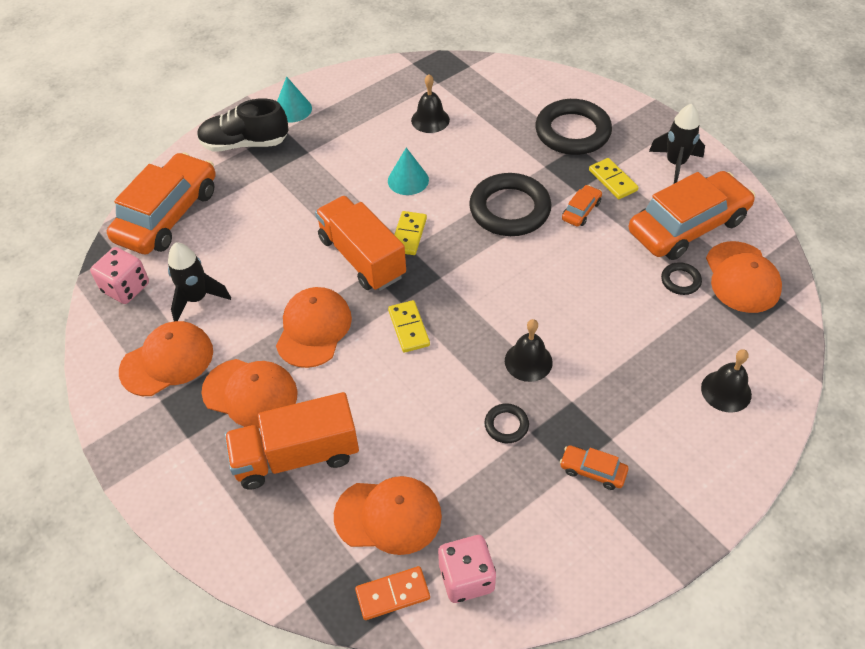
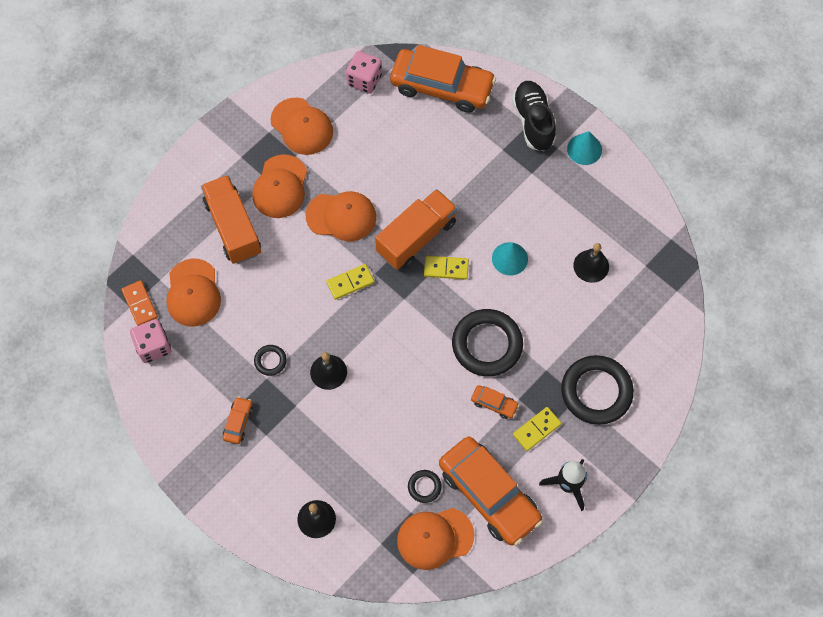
camera: 80 degrees right, 15 degrees up
black rocket [168,242,231,321] -> none

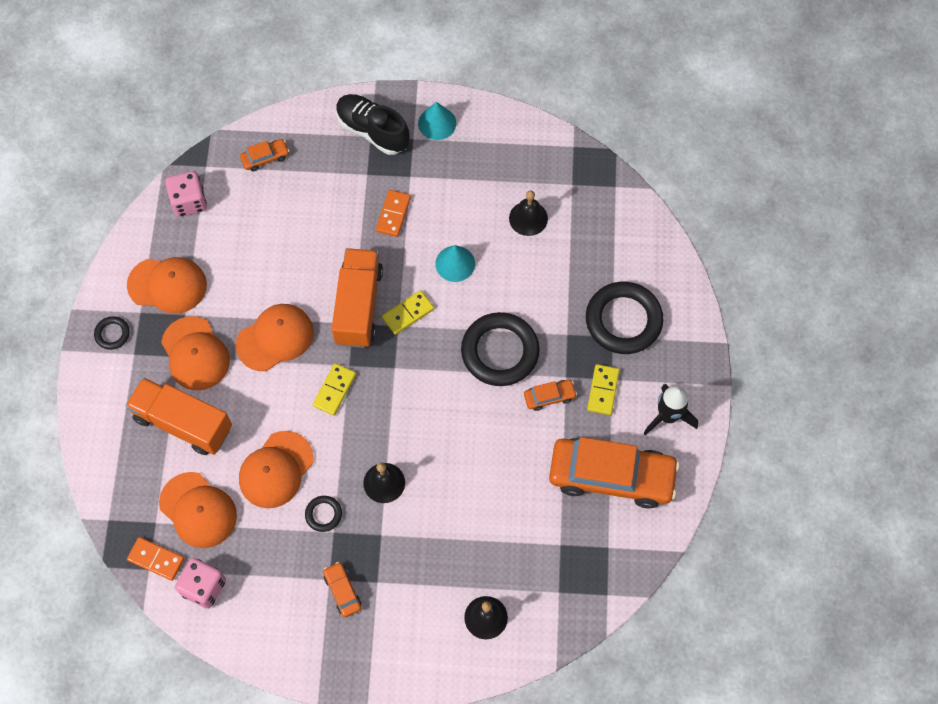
camera: 40 degrees left, 0 degrees up
orange car [390,45,496,113] -> orange car [240,139,289,171], size x0.42
orange cap [397,508,475,570] -> orange cap moved to [239,431,314,508]
black ring [408,470,442,503] -> black ring moved to [94,316,130,350]
none -> orange domino [376,190,411,237]

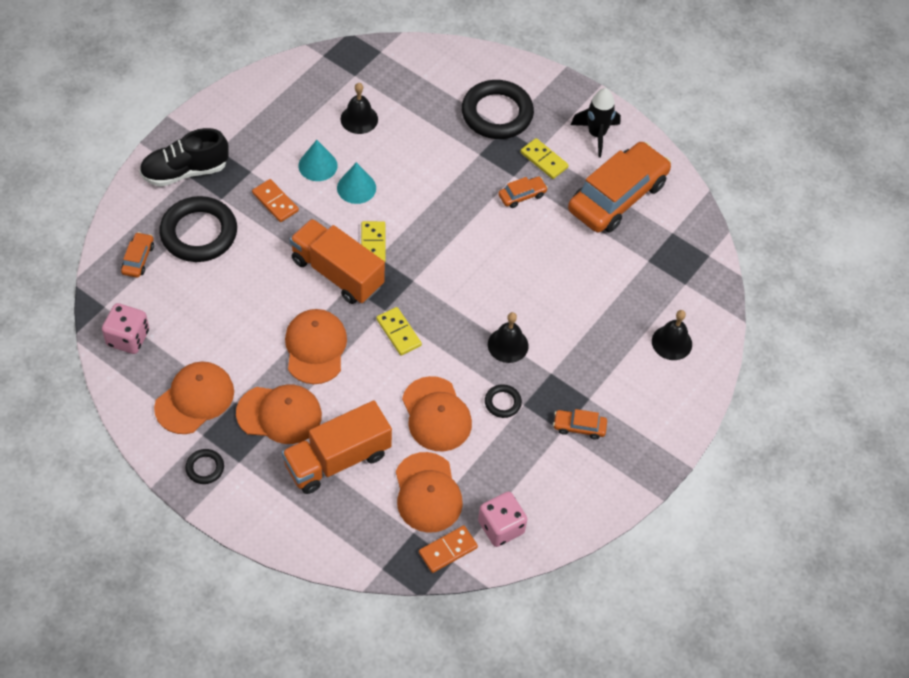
camera: 60 degrees left, 10 degrees down
orange cap [159,472,237,548] -> orange cap turned 90 degrees clockwise [396,452,463,533]
turquoise cone [418,102,456,140] -> turquoise cone moved to [299,140,338,181]
black ring [461,312,540,386] -> black ring moved to [159,196,237,262]
orange car [524,380,577,411] -> orange car turned 45 degrees clockwise [498,177,548,208]

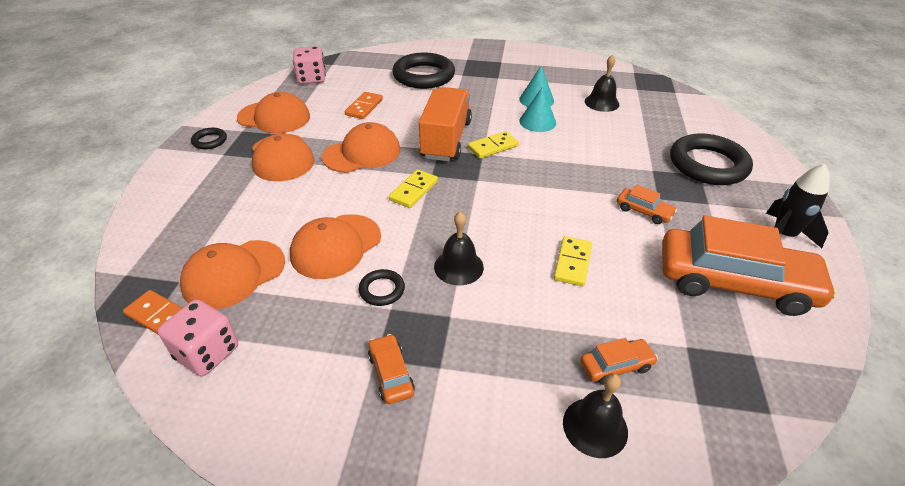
camera: 65 degrees right, 15 degrees down
orange car [121,232,154,278] -> orange car moved to [581,338,658,385]
black shoe [139,128,229,187] -> none
orange domino [252,179,299,222] -> orange domino moved to [345,92,383,119]
orange truck [282,401,392,494] -> none
yellow domino [520,138,569,179] -> yellow domino moved to [554,236,592,286]

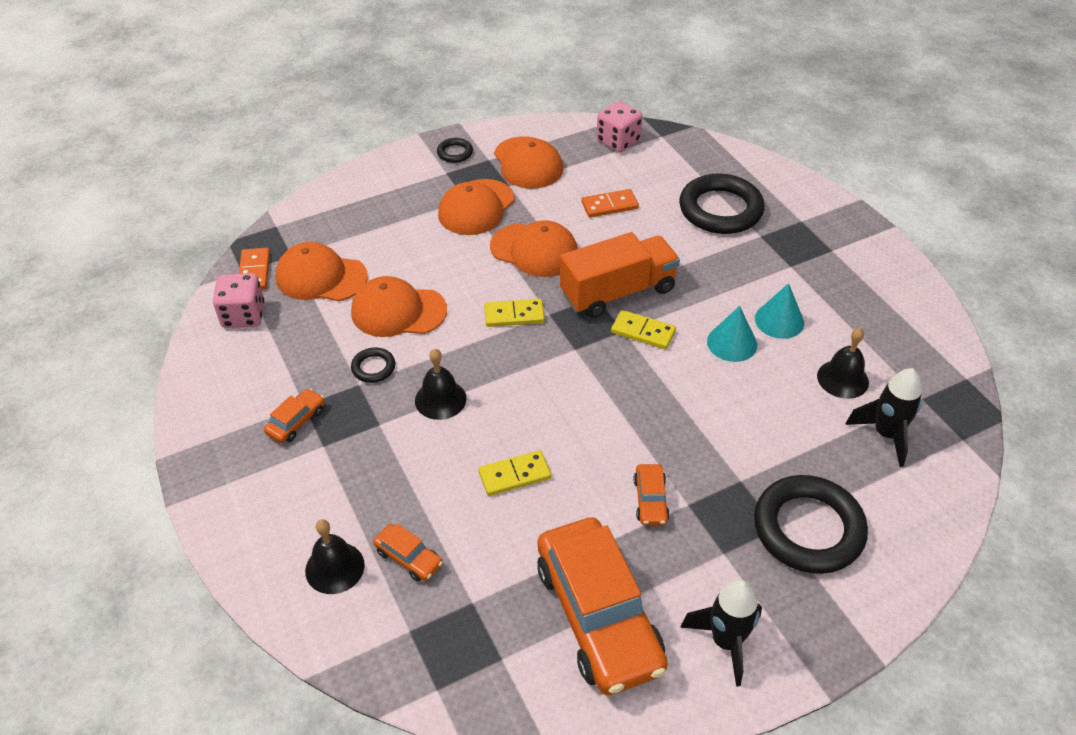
camera: 55 degrees right, 5 degrees up
none -> black rocket [845,368,922,467]

